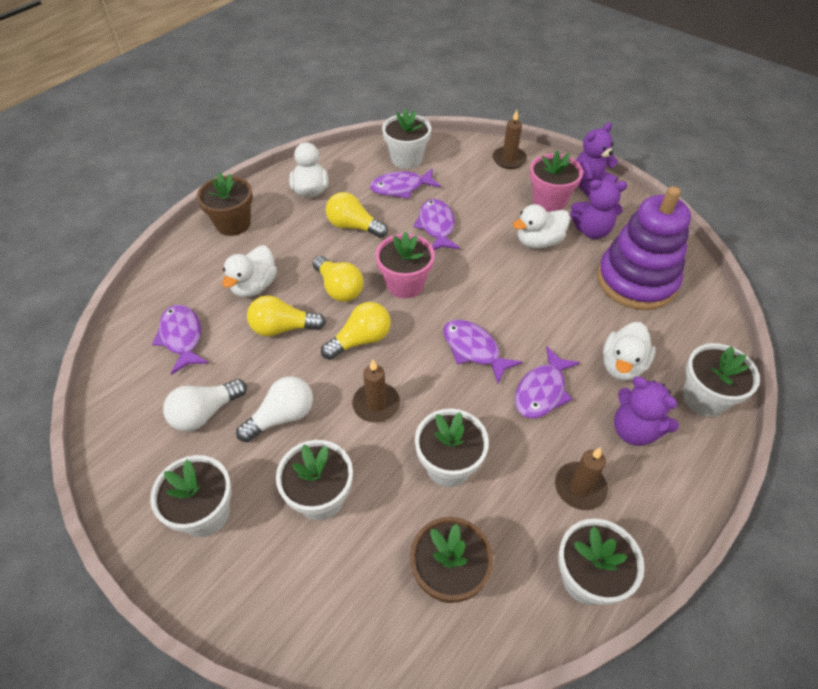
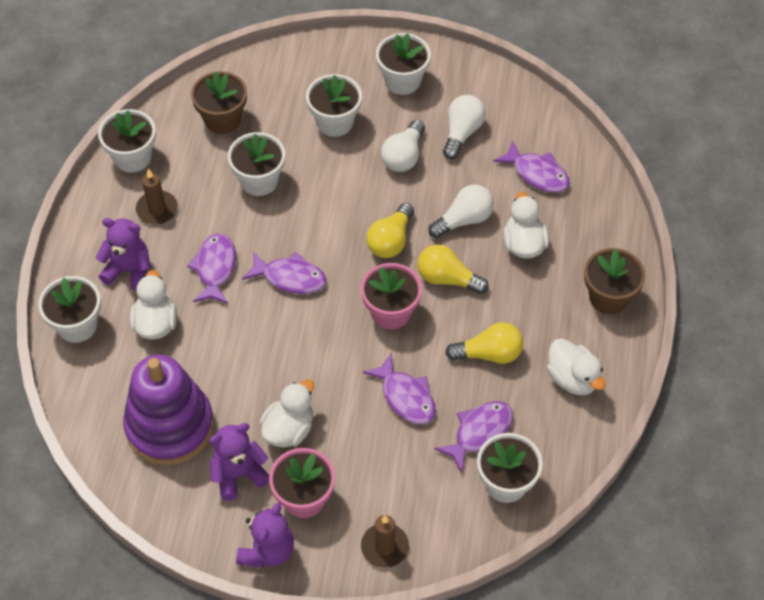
camera: 150 degrees right, 5 degrees up
yellow light bulb [247,295,326,337] -> white light bulb [428,185,494,238]
brown candle [352,360,400,423] -> none

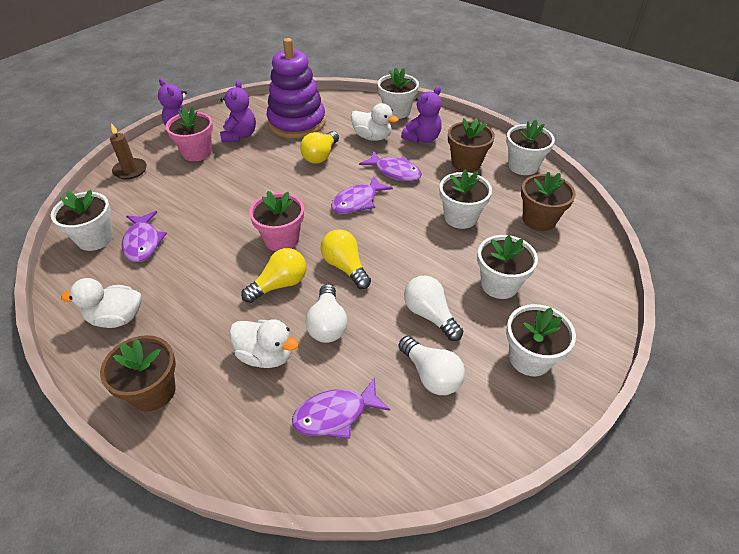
camera: 120 degrees right, 10 degrees down
brown candle [136,168,178,224] -> brown flower pot [448,118,495,172]
white duck [260,380,314,447] -> none
purple fish [363,354,436,425] -> none
yellow light bulb [445,322,523,364] -> yellow light bulb moved to [300,131,339,164]

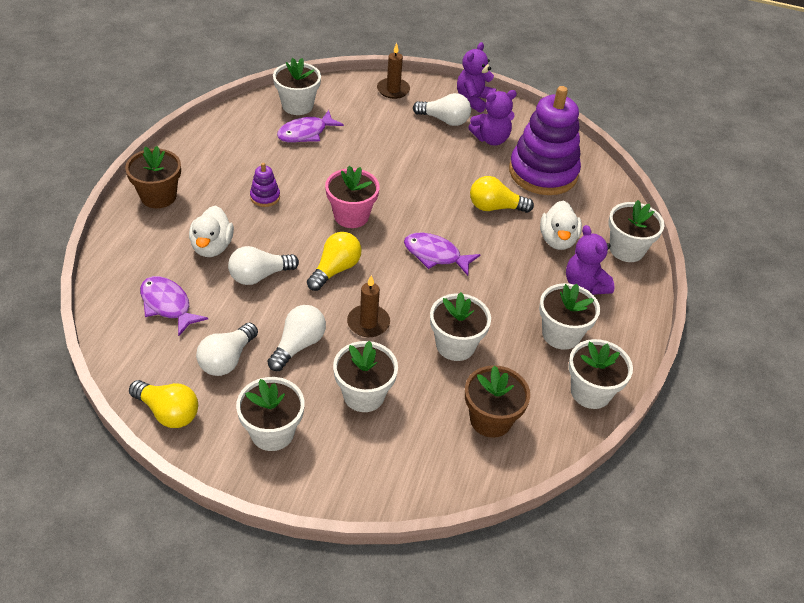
camera: 65 degrees right, 0 degrees up
white duck [61,278,141,328] -> none
pink flower pot [166,107,213,161] -> white light bulb [413,93,471,126]
yellow light bulb [241,248,307,303] -> yellow light bulb moved to [129,380,198,428]
purple fish [359,151,422,182] -> none
purple teddy bear [401,86,442,143] -> purple teddy bear turned 45 degrees clockwise [566,225,614,295]
brown flower pot [448,118,495,172] -> white flower pot [539,283,600,350]
none -> purple stacking toy [250,163,280,207]
none -> brown candle [347,275,390,337]

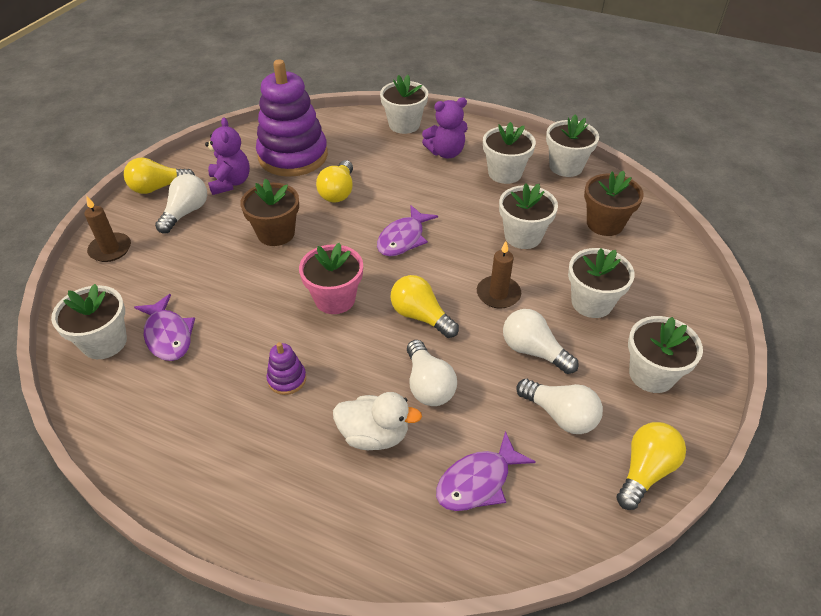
camera: 80 degrees left, 0 degrees up
brown flower pot [125,146,181,208] -> brown flower pot moved to [240,178,299,246]
purple teddy bear [457,42,496,113] -> yellow light bulb [124,158,195,194]
white duck [540,201,582,250] -> none

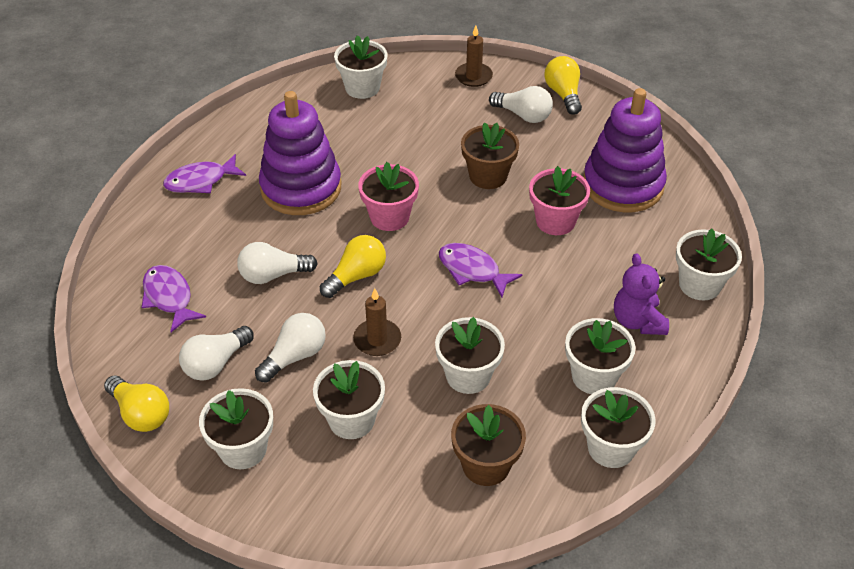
camera: 95 degrees right, 0 degrees up
purple fish [134,294,195,361] -> purple fish moved to [163,154,246,193]
purple teddy bear [205,117,250,195] -> none
purple stacking toy [266,342,306,395] -> purple stacking toy [259,91,342,215], size x2.48
yellow light bulb [316,160,353,203] -> pink flower pot [529,166,590,235]
white duck [333,392,422,450] -> none

